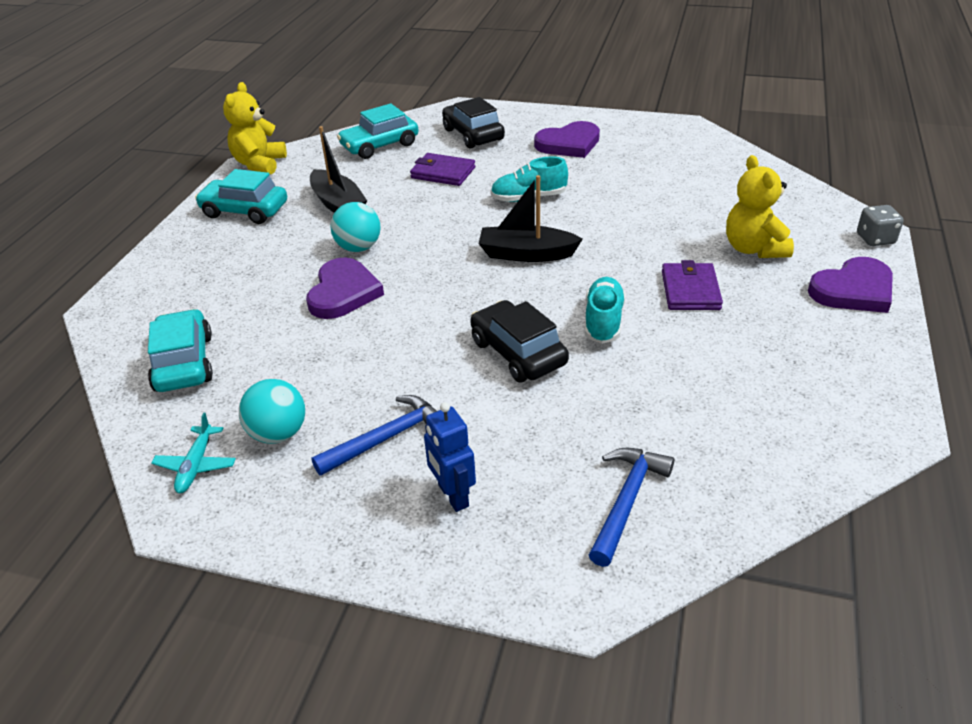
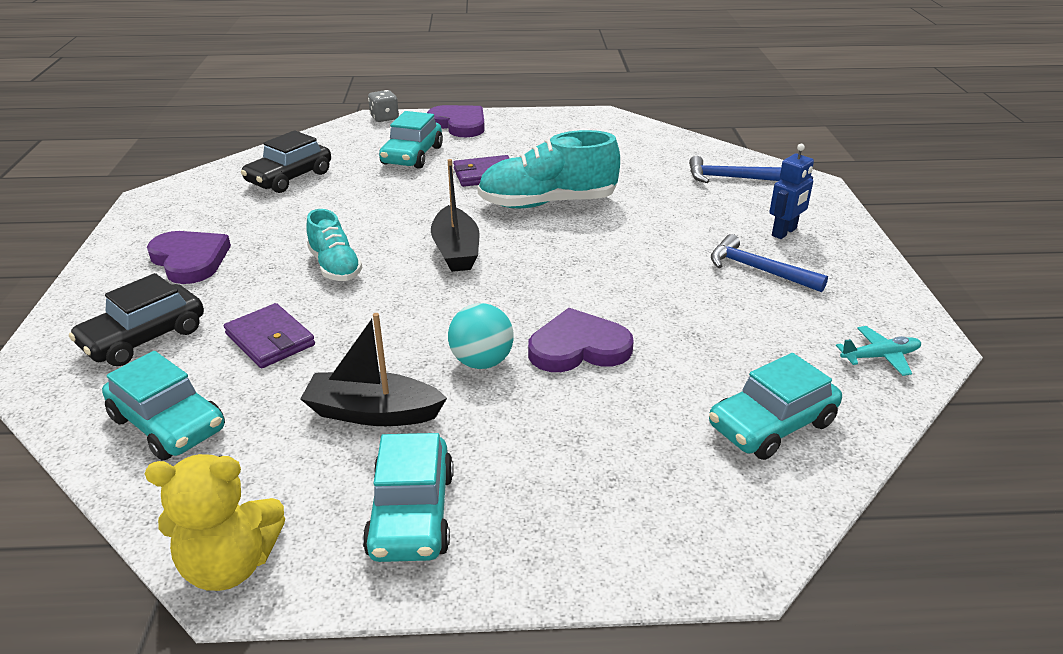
camera: 110 degrees left, 5 degrees down
turquoise ball [239,379,305,444] -> none
black boat [310,126,367,213] -> black boat turned 120 degrees counterclockwise [300,313,447,426]
purple wallet [410,153,475,186] -> purple wallet turned 45 degrees counterclockwise [224,303,315,368]
black car [470,300,569,382] -> black car moved to [241,130,331,193]
turquoise shoe [585,277,625,344] -> turquoise shoe [478,130,620,208], size x1.69
yellow teddy bear [726,155,794,258] -> turquoise car [379,111,443,169]

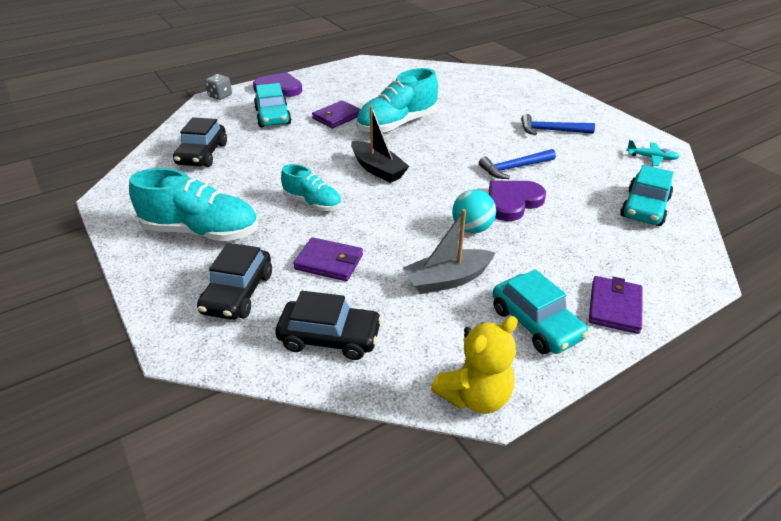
camera: 30 degrees left, 5 degrees up
turquoise car [102,351,225,460] -> black car [275,291,382,360]
purple heart [147,231,231,284] -> turquoise shoe [129,168,258,241]
black boat [300,313,447,426] -> grey boat [403,209,496,294]
blue hammer [689,156,781,183] -> blue hammer moved to [479,149,556,179]
blue robot [769,144,814,239] -> none
turquoise plane [836,326,921,376] -> turquoise plane turned 60 degrees clockwise [626,140,680,166]
none -> purple wallet [589,276,642,334]

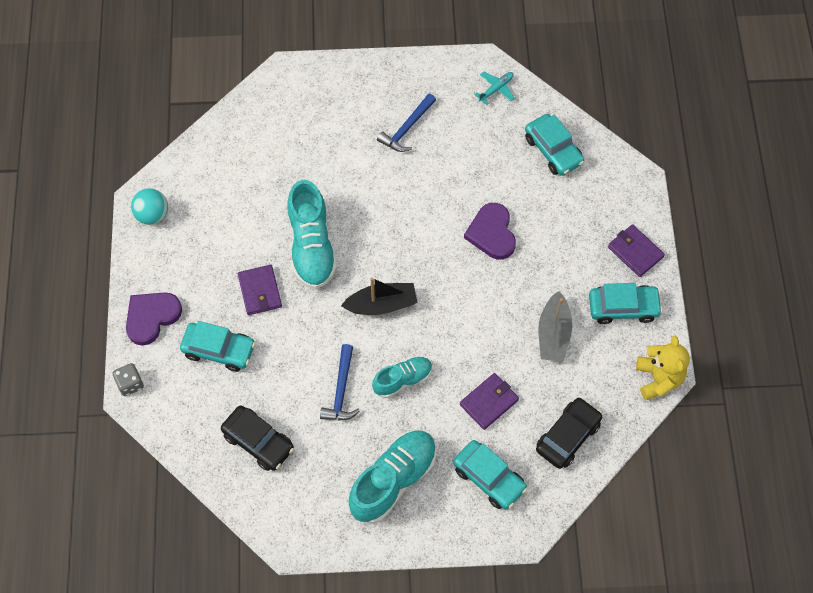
camera: 60 degrees left, 25 degrees up
black car [197,243,272,320] -> turquoise car [453,440,527,509]
turquoise ball [452,189,496,233] -> turquoise ball moved to [131,189,168,225]
blue hammer [479,149,556,179] -> blue hammer moved to [320,344,360,421]

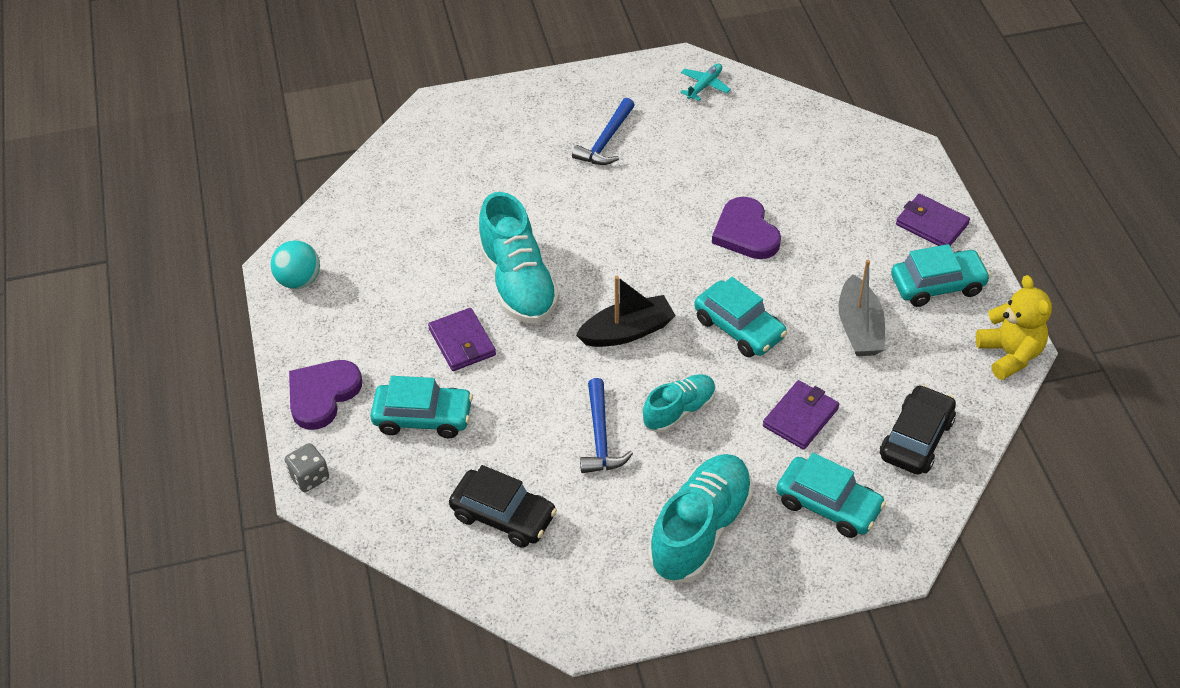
camera: 10 degrees left, 15 degrees down
turquoise car [525,114,584,176] -> turquoise car moved to [694,277,787,357]

